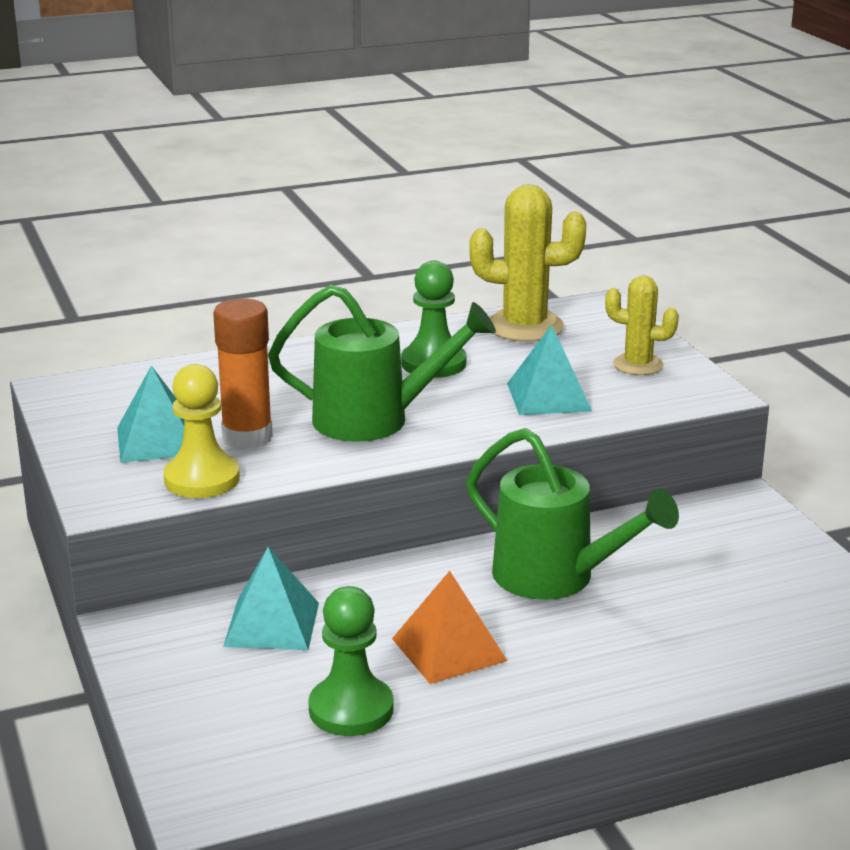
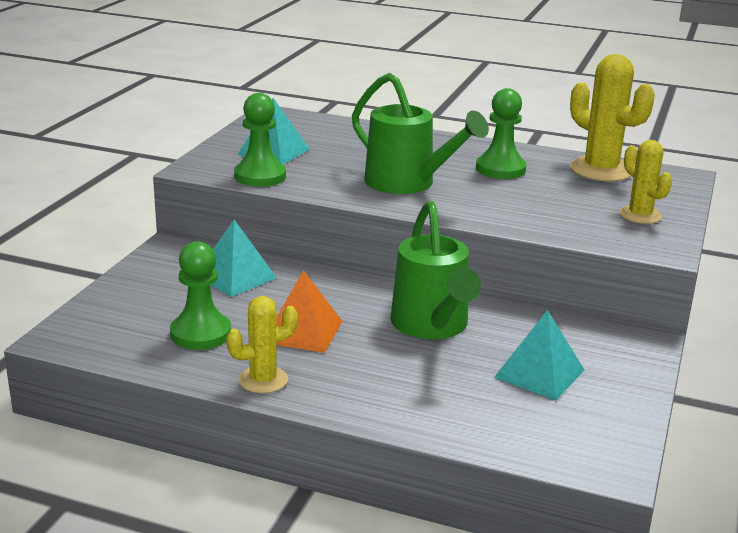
camera: 40 degrees right, 0 degrees up
yellow pawn [163,364,240,498] -> green pawn [234,93,286,187]
orange glue stick [213,298,273,449] -> none
turquoise pyramid [507,325,592,415] -> turquoise pyramid moved to [494,310,584,400]
none -> yellow cactus [226,296,298,393]

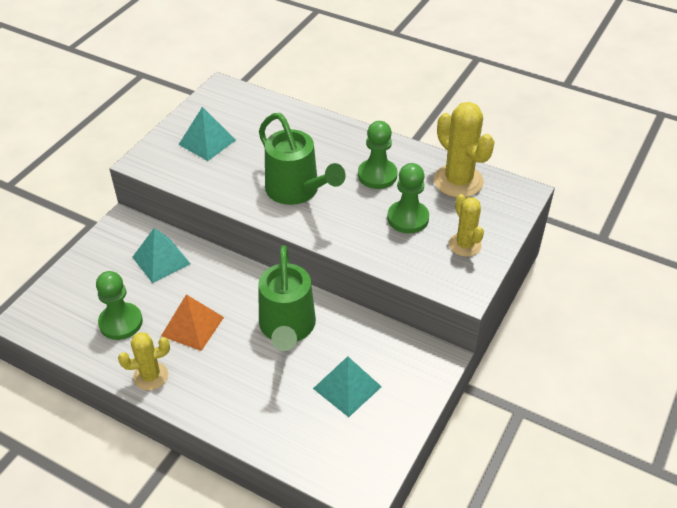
camera: 10 degrees right, 20 degrees up
green pawn [234,93,286,187] -> green pawn moved to [387,163,429,233]

